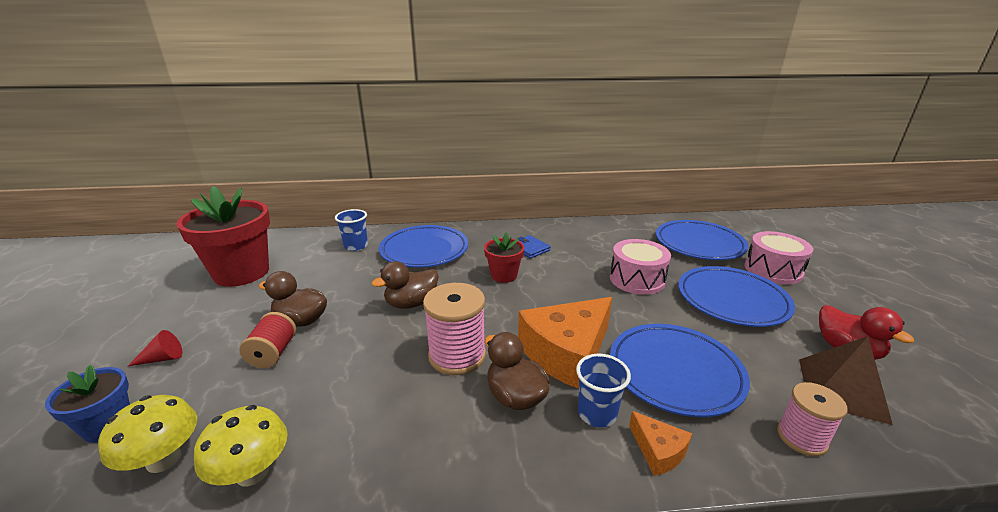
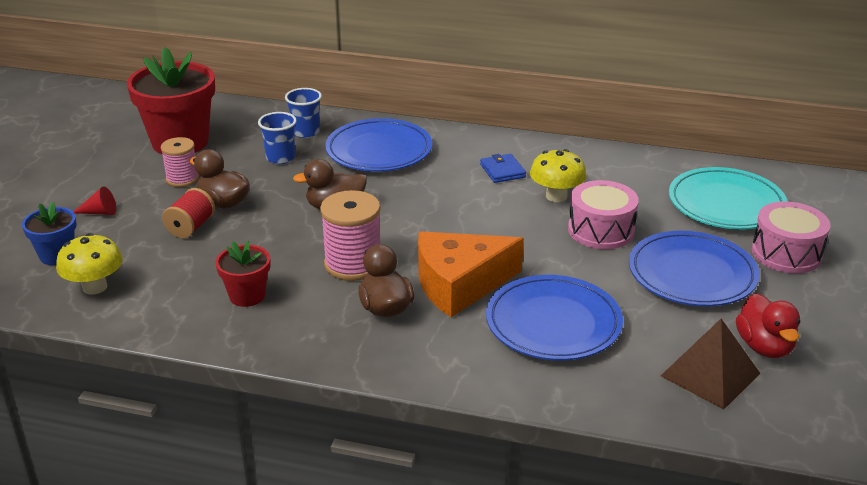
camera: 20 degrees right, 5 degrees up
yellow mushroom [194,405,288,486] -> yellow mushroom moved to [530,149,587,202]
red flower pot [484,232,525,283] -> red flower pot moved to [215,241,270,307]
blue cup [576,354,631,428] -> blue cup moved to [258,112,297,164]
orange cheese [629,411,692,476] -> none
blue plate [656,220,748,260] -> turquoise plate [669,167,788,230]
pink spool [777,382,848,456] -> pink spool moved to [161,137,199,187]

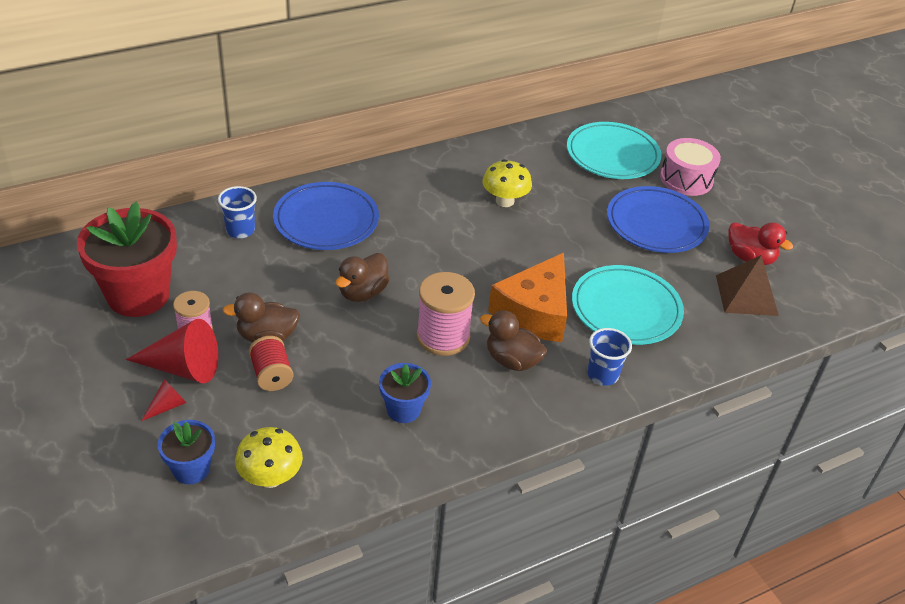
camera: 45 degrees left, 10 degrees up
red flower pot [215,241,270,307] -> blue flower pot [379,363,431,423]
blue cup [258,112,297,164] -> blue cup moved to [587,328,632,386]
blue wallet [480,154,526,183] -> none
blue plate [486,275,623,361] -> turquoise plate [572,265,684,345]
pink drum [568,180,639,249] -> none
none -> red cone [126,319,218,383]

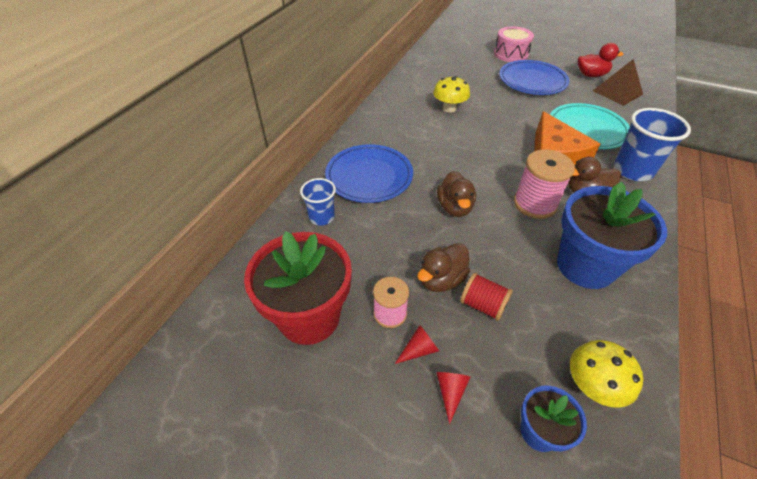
camera: 35 degrees left, 5 degrees up
red cone [126,319,218,383] -> red cone [395,325,439,364], size x0.49
blue flower pot [379,363,431,423] -> blue flower pot [557,182,667,289], size x1.95
turquoise plate [567,122,662,179] -> none
blue cup [587,328,632,386] -> blue cup [614,108,691,181], size x1.65

